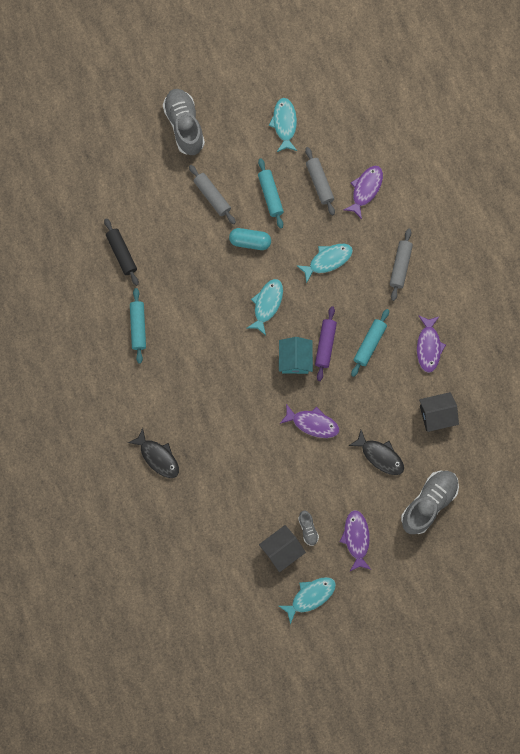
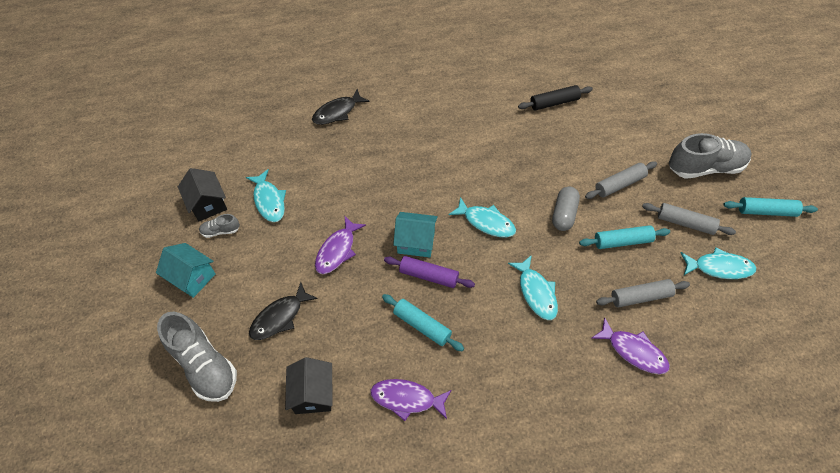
camera: 100 degrees right, 20 degrees down
turquoise rolling pin [130,288,146,364] -> turquoise rolling pin moved to [724,197,818,217]
turquoise capsule [229,228,271,250] -> grey capsule [552,187,580,231]
turquoise fish [279,577,336,624] -> turquoise fish moved to [246,169,286,222]
purple fish [340,510,371,571] -> turquoise house [156,243,216,298]
grey rolling pin [390,228,413,301] -> grey rolling pin moved to [642,203,736,235]

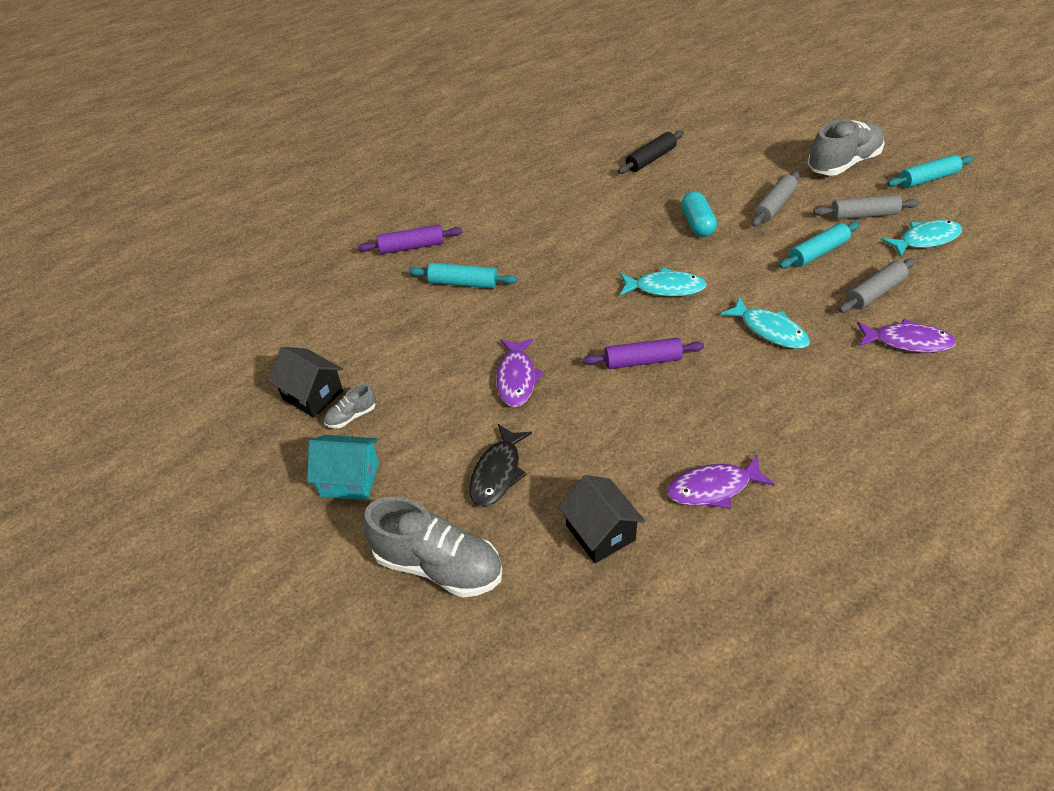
camera: 25 degrees left, 10 degrees down
turquoise fish [246,169,286,222] -> none
black fish [312,89,370,125] -> purple rolling pin [357,225,462,254]
turquoise rolling pin [382,294,464,351] -> turquoise rolling pin moved to [409,263,517,288]
turquoise house [393,212,438,257] -> none
grey capsule [552,187,580,231] -> none
none -> turquoise capsule [681,191,717,237]

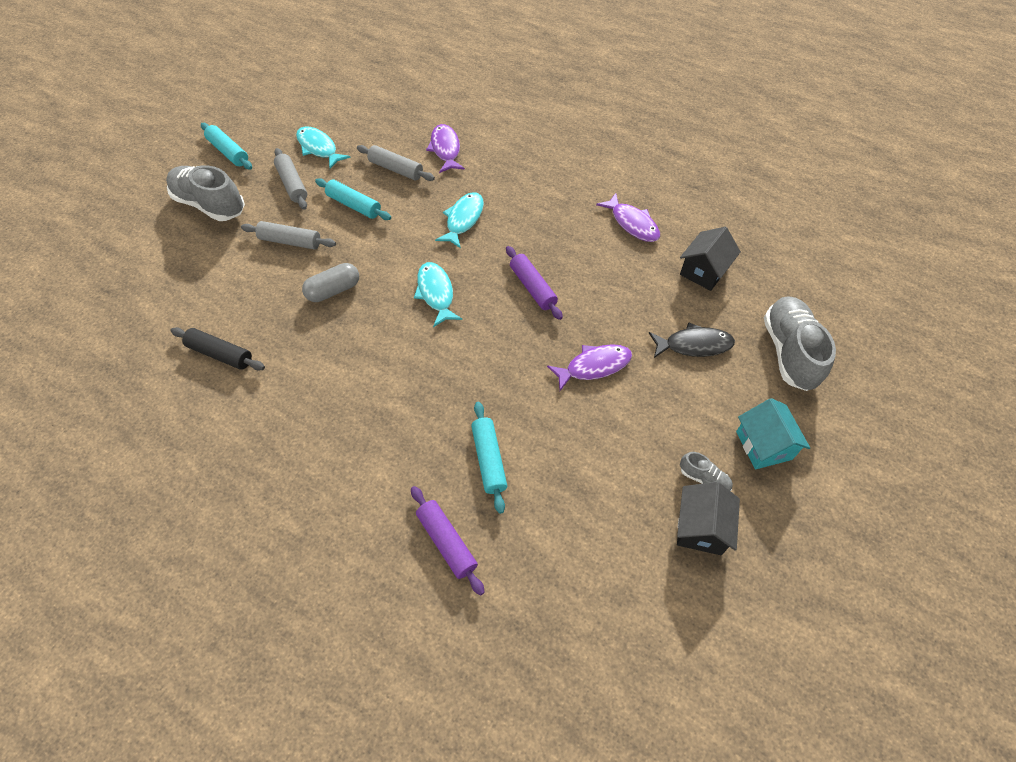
camera: 115 degrees left, 10 degrees up
turquoise capsule [681,191,717,237] -> grey capsule [302,263,359,302]

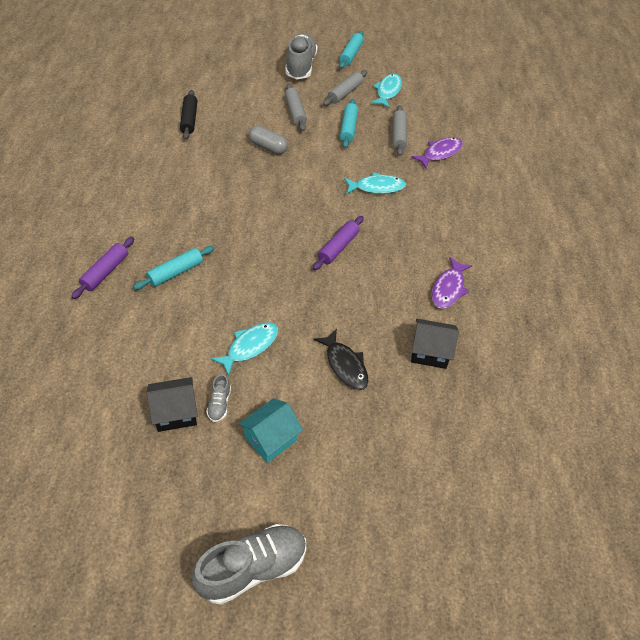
camera: 60 degrees right, 5 degrees down
turquoise fish [414,262,462,327] -> turquoise fish moved to [211,322,278,376]
purple fish [547,344,632,391] -> none
grey shoe [764,296,836,391] -> grey shoe moved to [191,524,306,605]

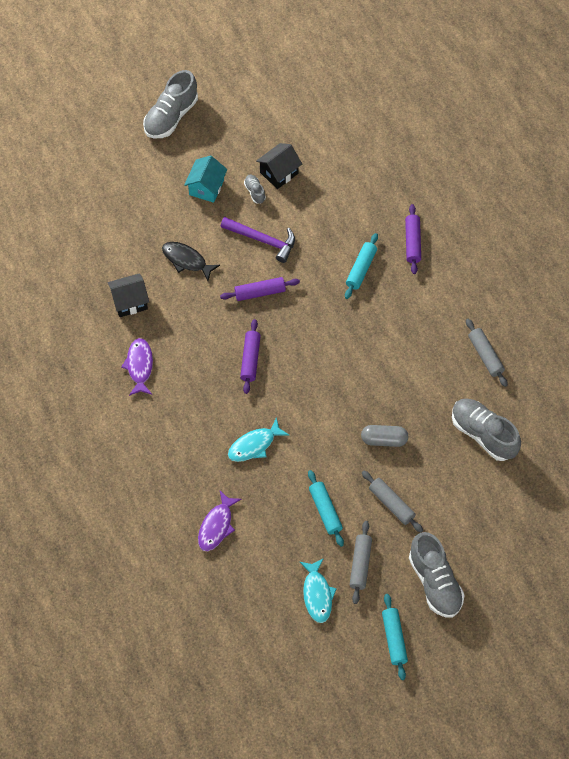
camera: 155 degrees right, 10 degrees up
black rolling pin [180,90,197,140] -> grey shoe [452,398,521,461]
turquoise fish [211,322,278,376] -> purple hammer [220,217,295,263]
grey rolling pin [393,105,407,156] -> grey rolling pin moved to [466,319,508,387]
none -> purple rolling pin [220,277,300,301]

